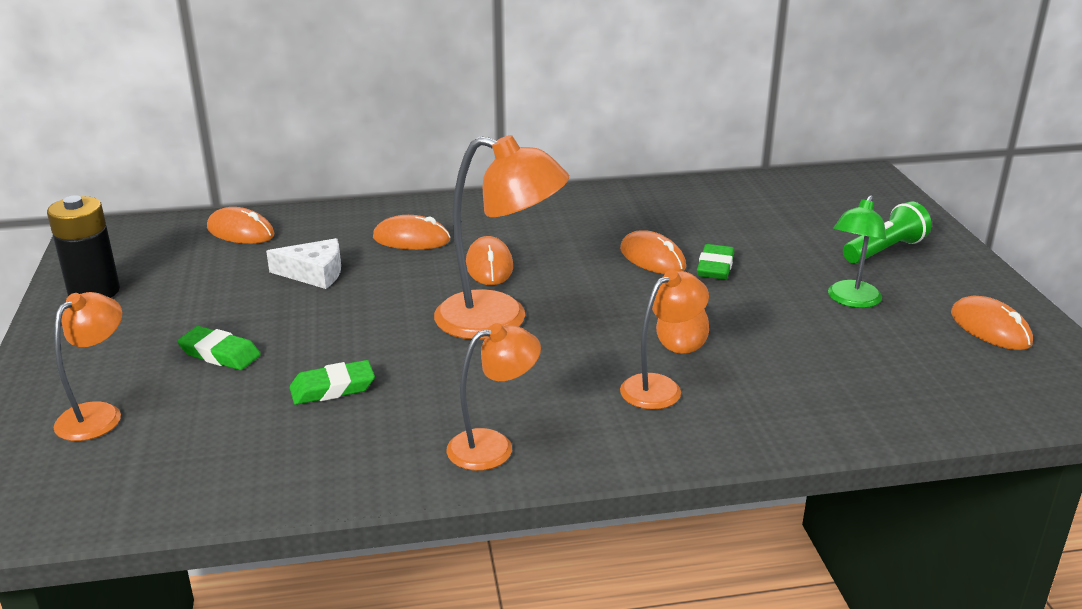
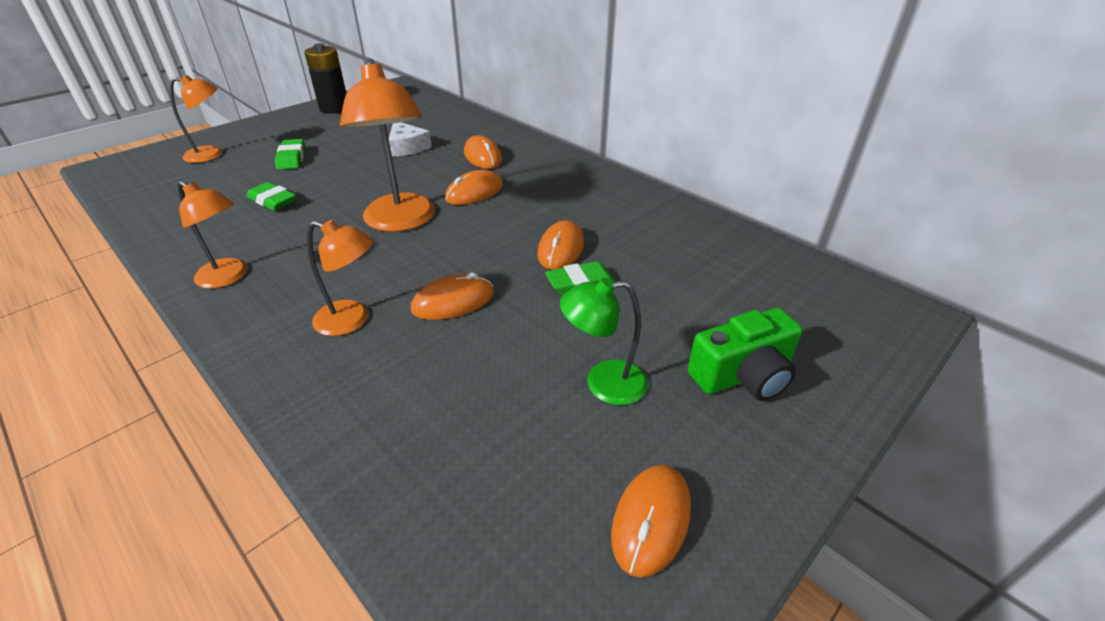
camera: 55 degrees right, 10 degrees up
orange mouse [207,207,274,244] -> none
green flashlight [843,201,932,264] -> green camera [688,308,803,401]

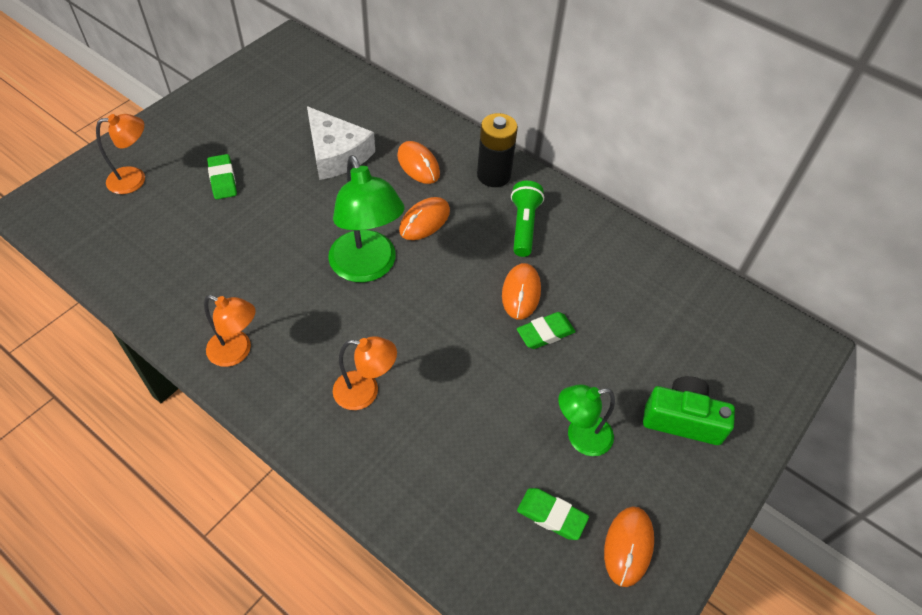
camera: 10 degrees left, 15 degrees up
green eraser [247,182,296,211] -> green eraser moved to [517,488,589,540]
black battery [304,43,347,114] -> black battery moved to [477,113,518,187]
orange lamp [340,59,435,232] -> green lamp [328,155,405,282]
white cheese [389,122,432,157] -> white cheese [307,106,375,180], size x1.52
orange mouse [411,273,494,320] -> none
green camera [688,308,803,401] -> green camera turned 135 degrees counterclockwise [643,376,735,445]
none -> green flashlight [511,181,544,257]

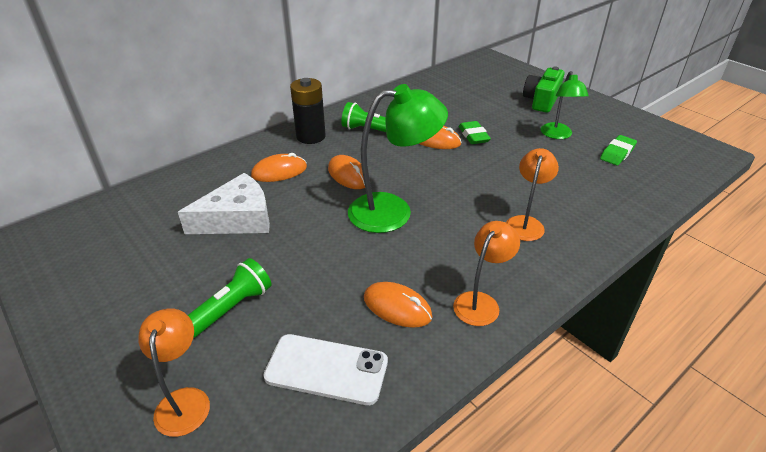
camera: 75 degrees left, 15 degrees down
green eraser [207,154,237,199] -> green flashlight [188,258,272,338]
orange mouse [604,506,654,587] -> orange mouse moved to [364,282,433,328]
none -> white phone [264,334,388,405]

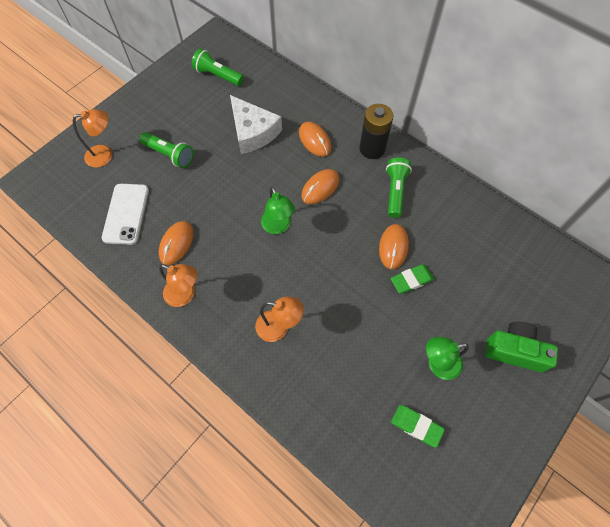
camera: 80 degrees right, 25 degrees up
green lamp [348,84,448,233] -> green lamp [261,186,295,234], size x0.60
none -> green flashlight [192,49,244,86]

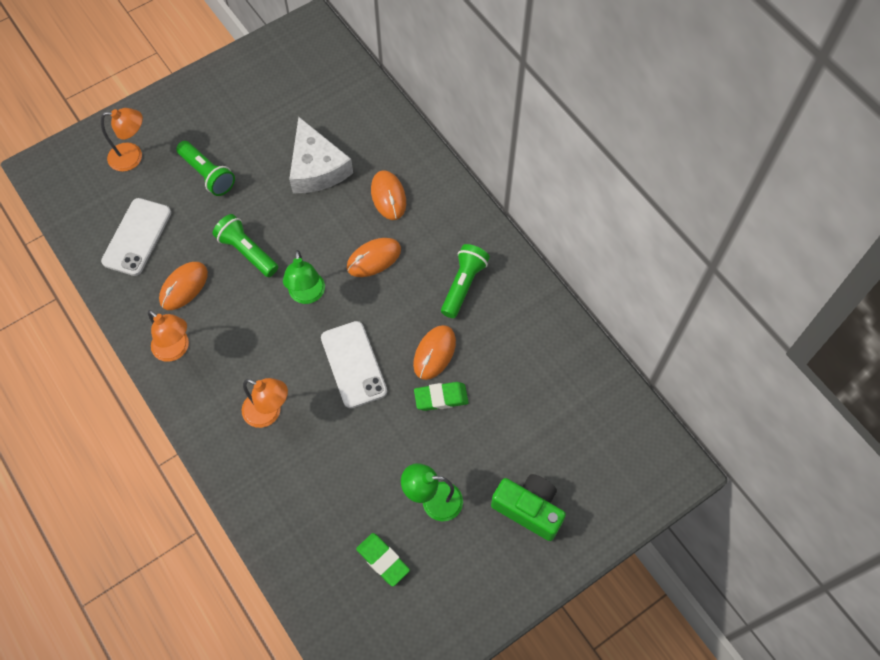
camera: 15 degrees right, 0 degrees up
green flashlight [192,49,244,86] -> green flashlight moved to [213,214,278,277]
black battery [359,104,393,159] -> none
none -> white phone [321,321,387,408]

